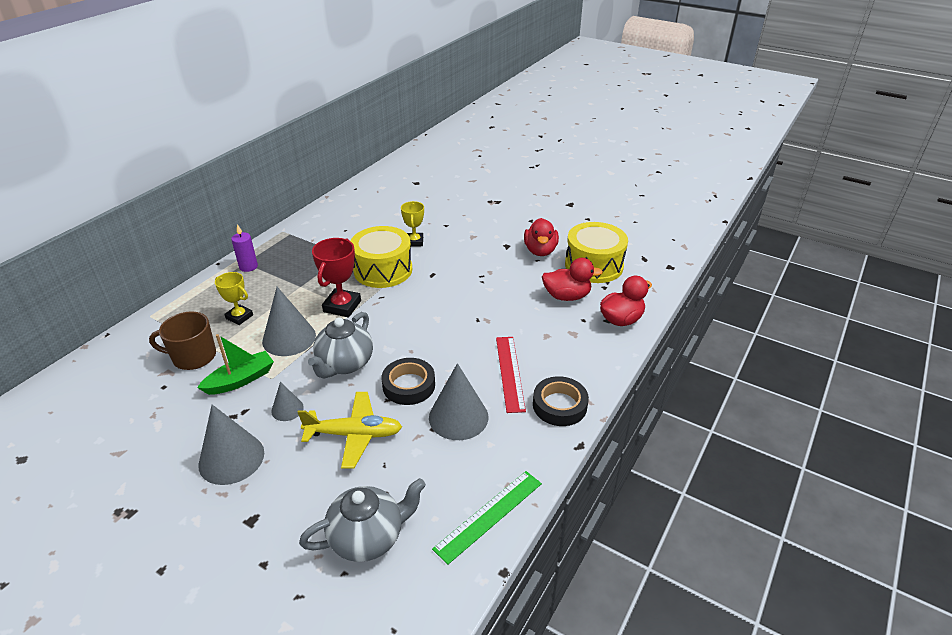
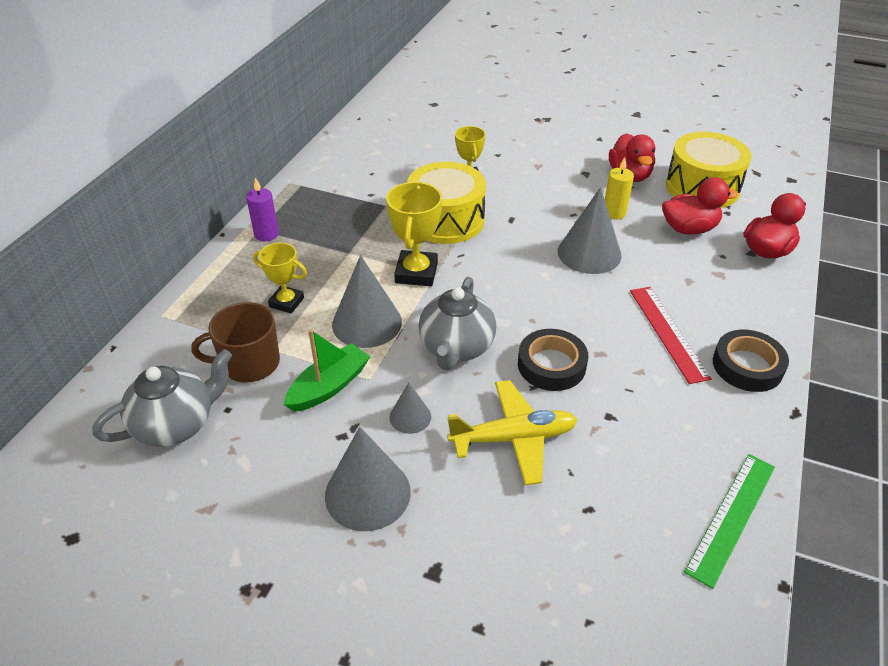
camera: 10 degrees left, 5 degrees up
grey teapot [299,478,426,562] -> grey teapot moved to [92,349,232,447]
red trophy [312,238,361,318] -> yellow trophy [386,182,442,286]
grey cone [429,363,488,440] -> grey cone moved to [558,187,622,274]
none -> yellow candle [605,157,634,220]

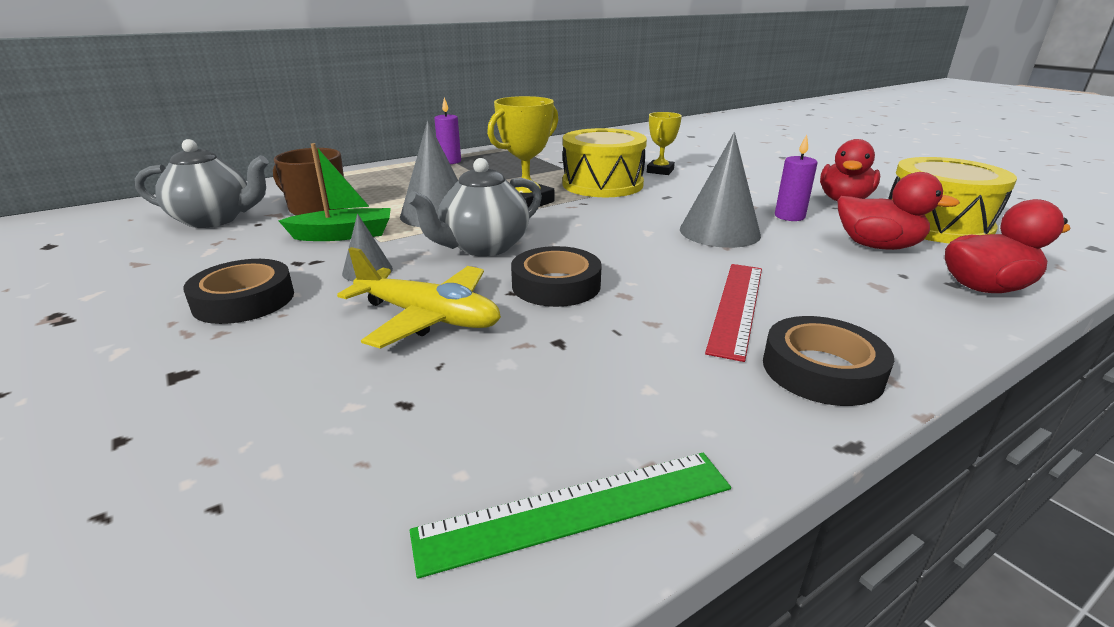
camera: 35 degrees right, 15 degrees down
yellow trophy [253,243,307,314] -> none
grey cone [325,427,411,531] -> black tape [183,259,294,324]
yellow candle [605,157,634,220] -> purple candle [775,135,818,221]

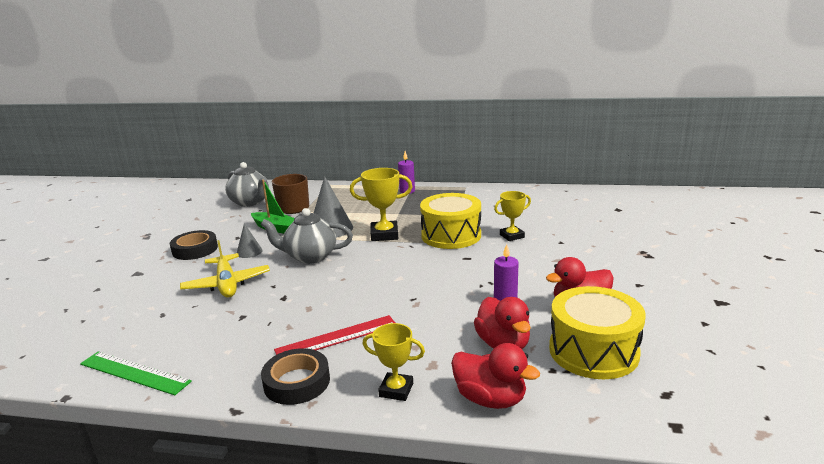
camera: 45 degrees right, 5 degrees down
black tape [511,246,602,307] -> none
grey cone [680,132,761,248] -> none
none -> yellow trophy [362,323,425,401]

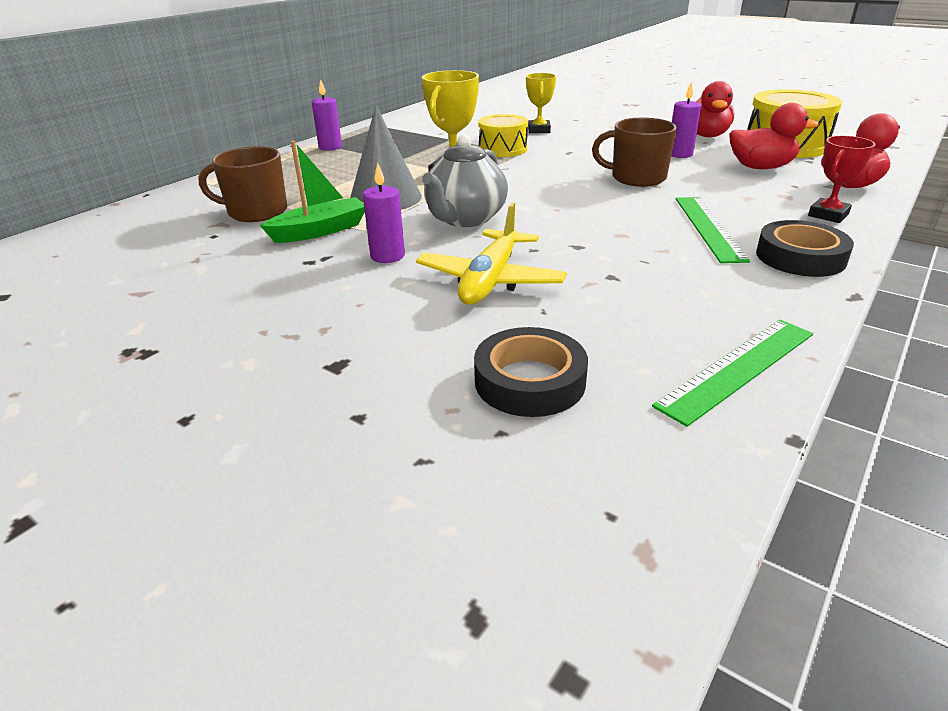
camera: 65 degrees left, 10 degrees up
black tape [170,230,218,260] -> black tape moved to [474,327,588,417]
yellow plane [180,240,270,297] -> yellow plane turned 105 degrees clockwise [416,202,567,305]
grey teapot [225,162,269,207] -> none
grey cone [237,223,263,258] -> purple candle [363,163,405,263]
red ruler [274,315,395,355] -> green ruler [676,197,750,263]
yellow trophy [362,323,425,401] -> red trophy [808,136,876,223]
yellow drum [420,193,481,249] -> yellow drum [478,114,528,157], size x0.63
none -> brown mug [592,118,677,187]

